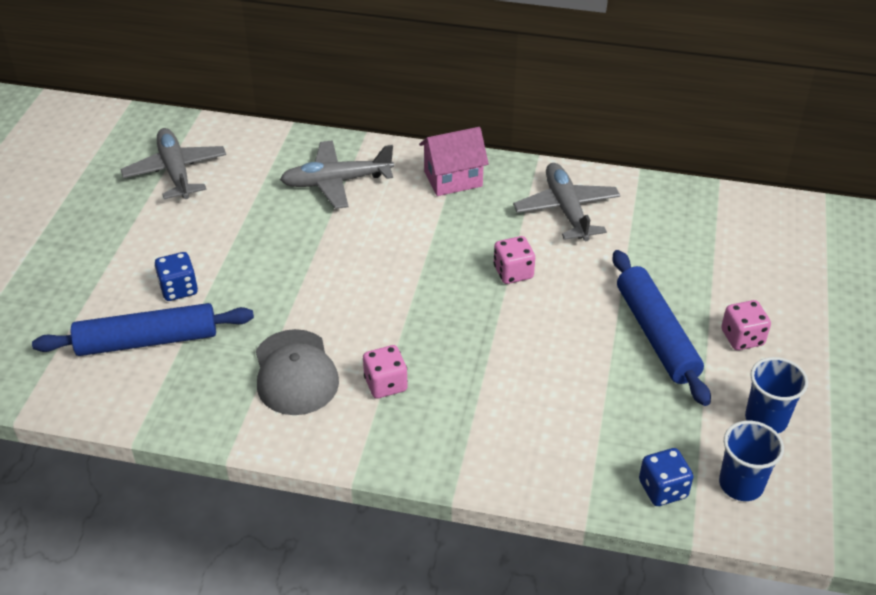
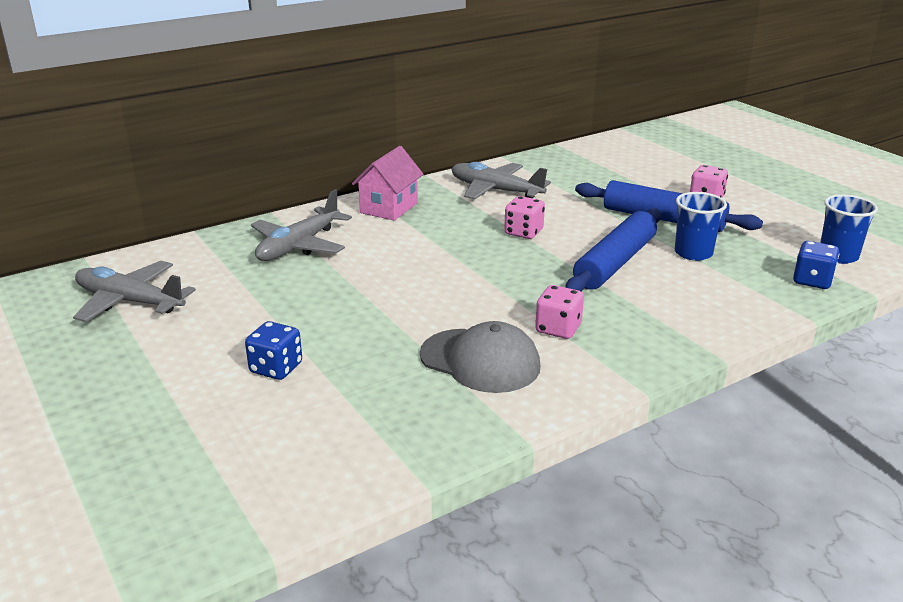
camera: 45 degrees left, 15 degrees down
blue rolling pin [32,303,254,356] -> blue rolling pin moved to [565,208,661,292]
blue cup [745,357,808,433] -> blue cup moved to [675,192,727,261]

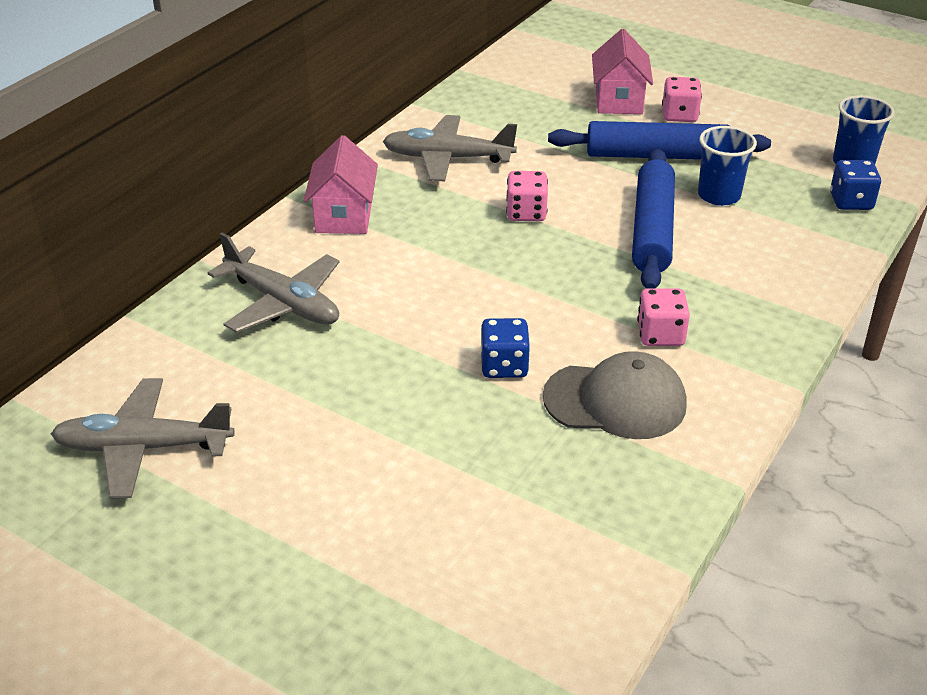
camera: 25 degrees left, 10 degrees up
blue dice [245,321,302,380] -> blue dice moved to [481,318,530,378]
grey plane [251,189,352,261] -> grey plane turned 60 degrees counterclockwise [208,232,340,333]
none -> pink house [592,29,653,114]

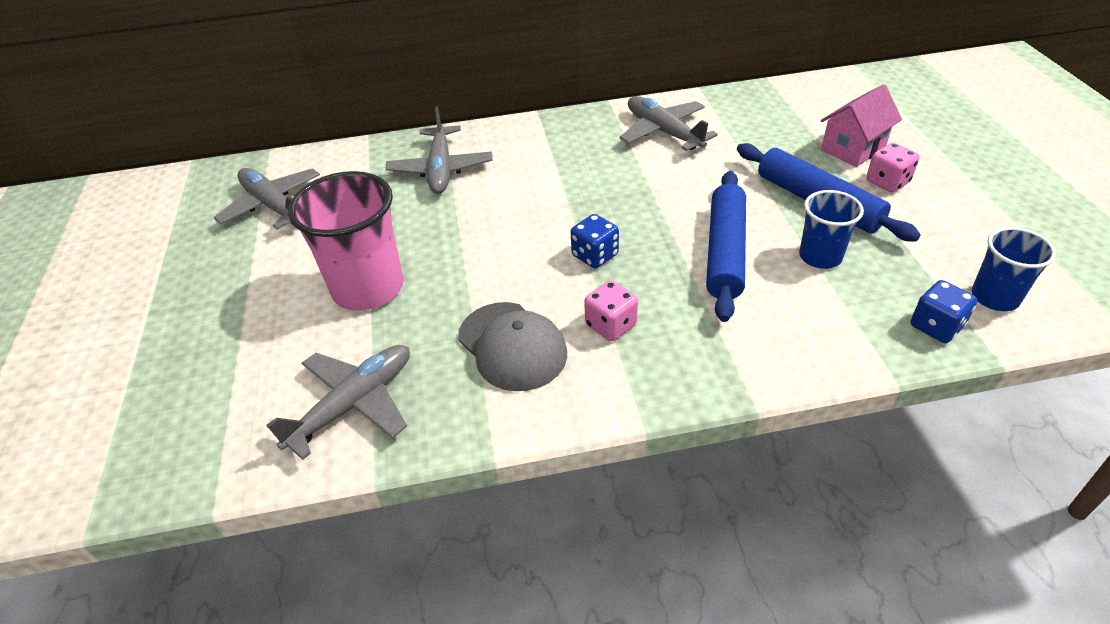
camera: 50 degrees right, 5 degrees up
pink house [304,135,378,234] -> none
blue dice [481,318,530,378] -> blue dice moved to [571,214,619,268]
pink dice [506,171,548,221] -> none
blue rolling pin [632,149,675,289] -> blue rolling pin turned 45 degrees counterclockwise [706,171,746,322]
none -> grey plane [266,345,410,460]
none -> pink cup [288,171,403,311]

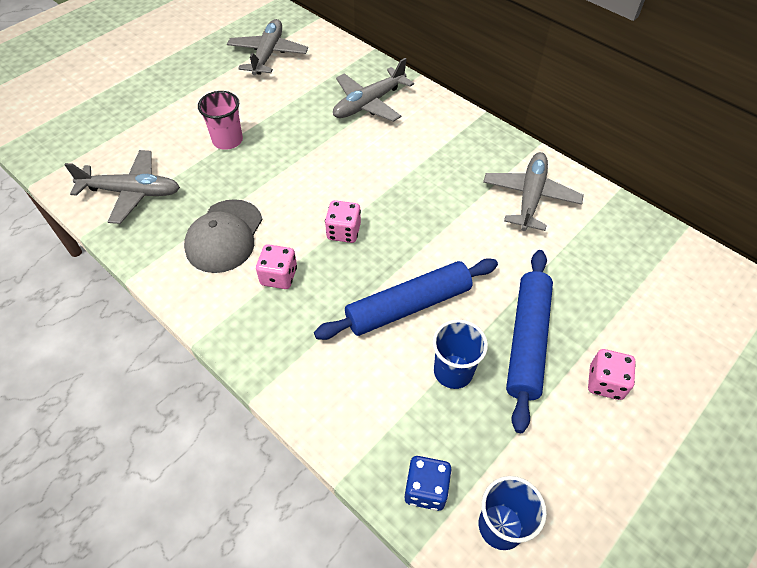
camera: 50 degrees right, 10 degrees up
pink cup [288,171,403,311] -> pink cup [198,91,243,150], size x0.58
blue dice [571,214,619,268] -> pink dice [325,200,361,243]
pink house [821,84,902,167] -> none

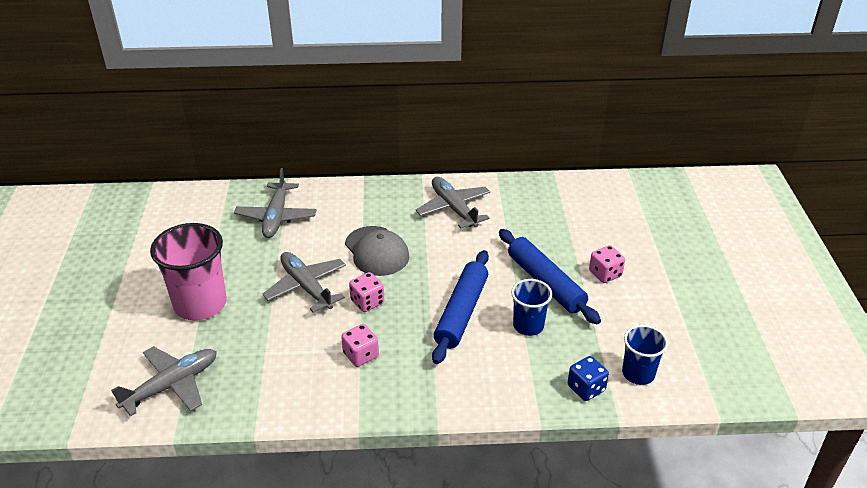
camera: 45 degrees left, 15 degrees down
grey cap [184,199,263,273] -> grey cap moved to [345,226,409,276]
pink cup [198,91,243,150] -> pink cup [150,223,227,321], size x1.74
grey plane [227,19,308,75] -> grey plane moved to [262,252,346,313]

